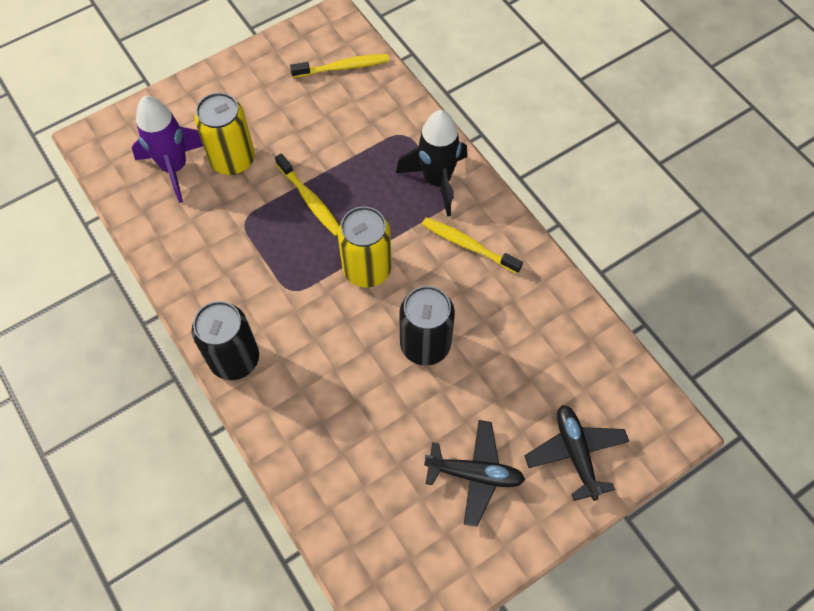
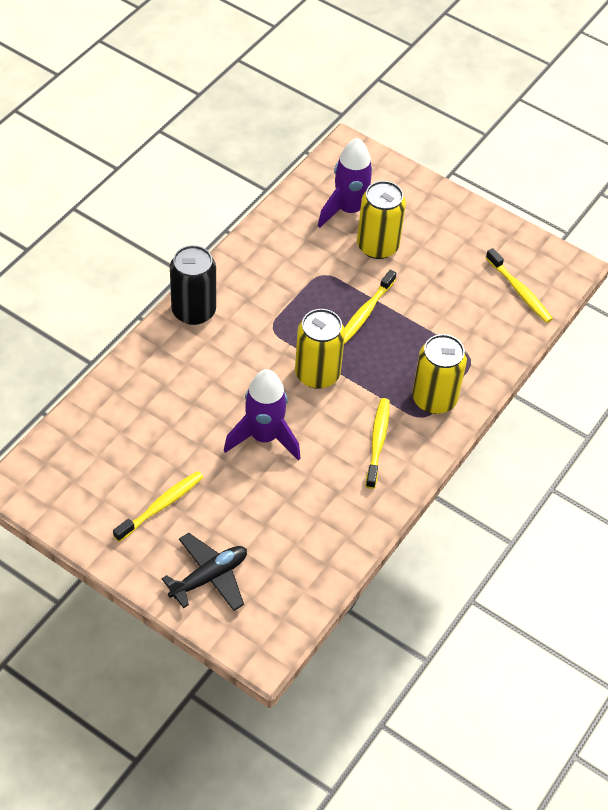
camera: 65 degrees right, 10 degrees down
black rocket [396,110,468,217] -> yellow can [412,334,467,414]
black can [399,286,455,366] -> purple rocket [224,369,301,461]
black plane [424,420,525,527] -> yellow toothbrush [113,471,203,542]

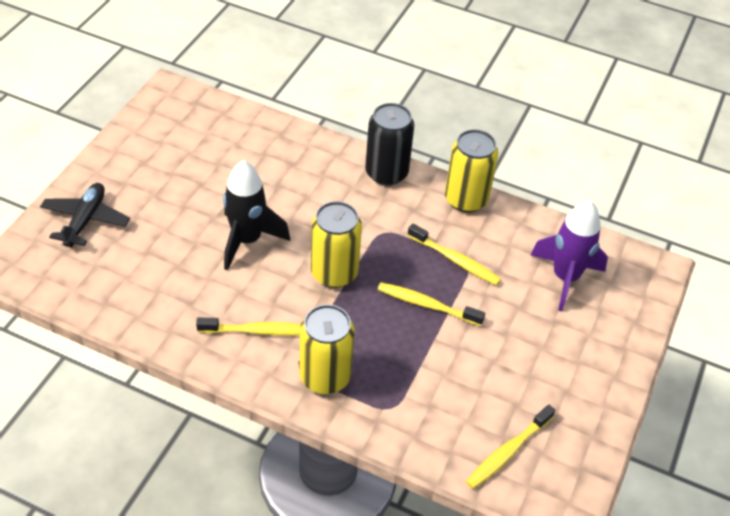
camera: 80 degrees right, 5 degrees down
yellow toothbrush [113,471,203,542] -> yellow toothbrush moved to [408,223,501,286]
black plane [162,533,247,611] -> black plane turned 120 degrees counterclockwise [40,183,130,247]
purple rocket [224,369,301,461] -> black rocket [223,160,290,271]
yellow can [357,181,406,259] -> yellow can moved to [445,129,498,212]

